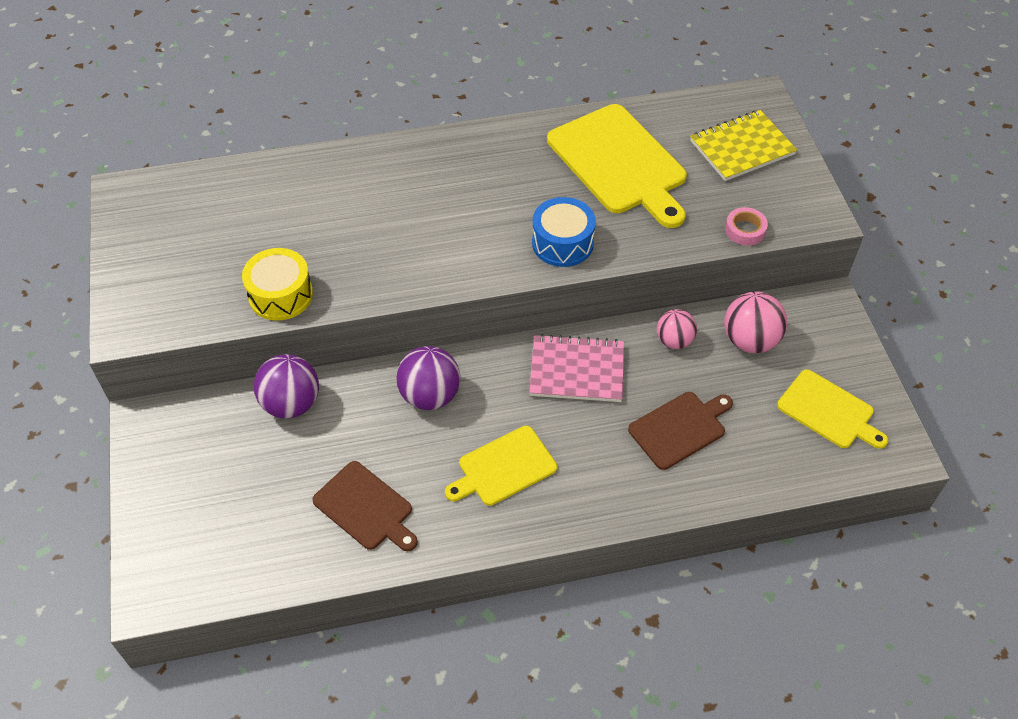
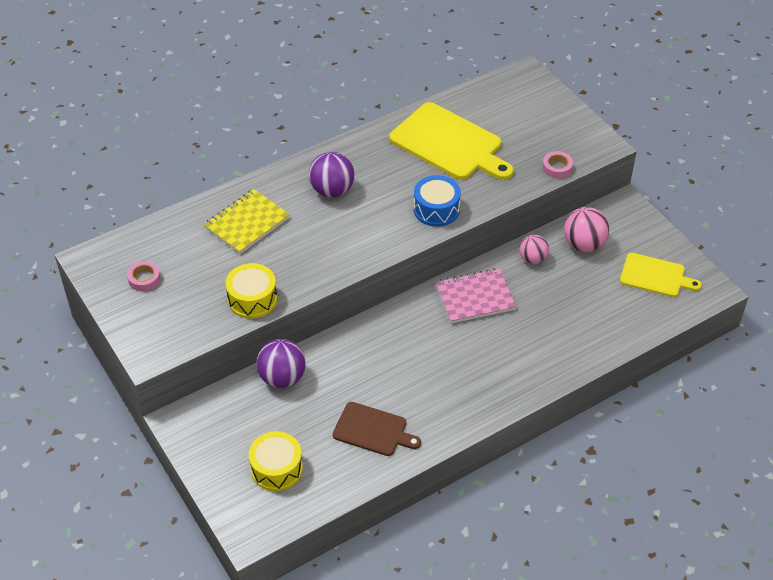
camera: 20 degrees left, 5 degrees down
purple ball [396,346,460,410] -> purple ball moved to [309,152,354,198]
yellow cutting board [445,426,557,506] -> none
brown cutting board [628,392,733,470] -> none
yellow notebook [690,110,797,181] -> yellow notebook moved to [204,189,290,254]
none -> pink tape [127,261,161,291]
none -> yellow drum [249,431,303,491]

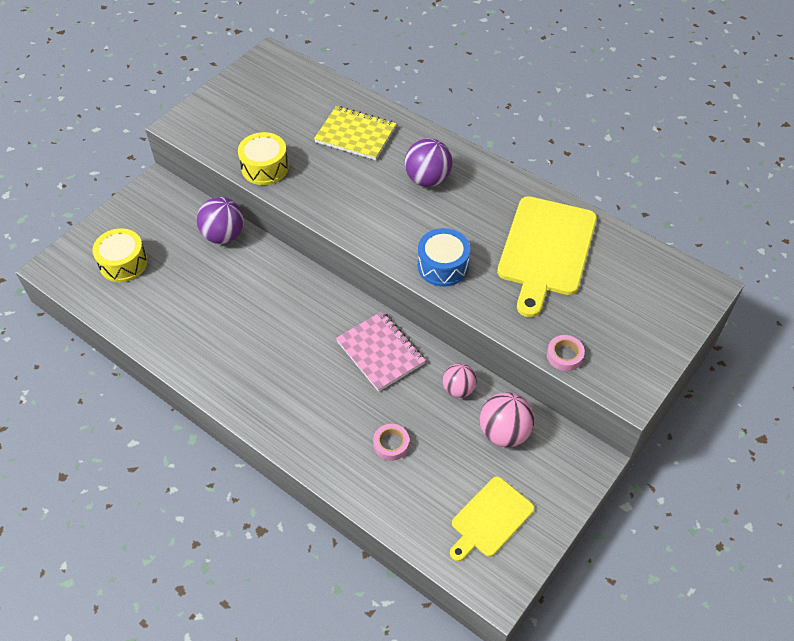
camera: 70 degrees right, 5 degrees up
pink tape [127,261,161,291] -> pink tape moved to [373,424,409,461]
brown cutting board [333,402,421,456] -> none
yellow cutting board [620,253,702,297] -> yellow cutting board turned 45 degrees clockwise [450,476,535,561]

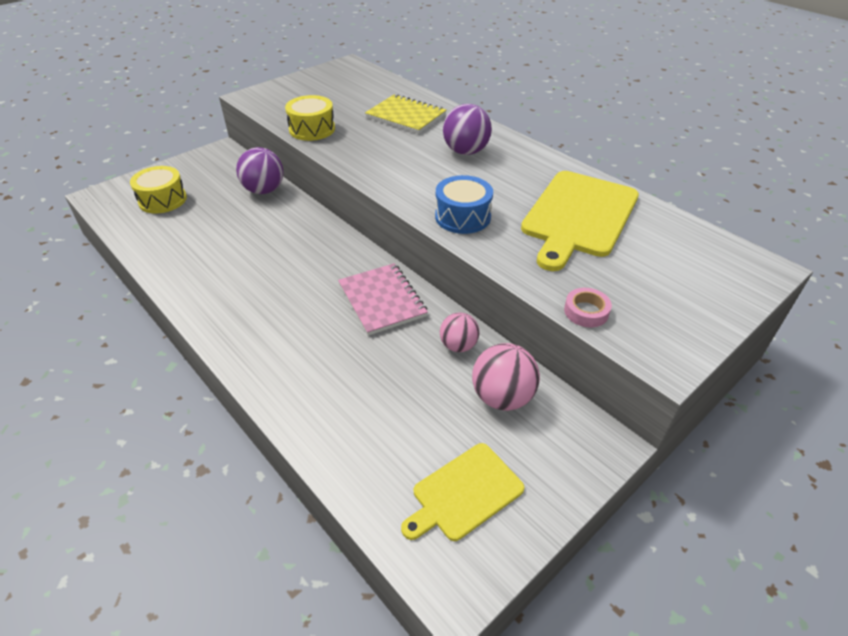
camera: 10 degrees right, 10 degrees down
pink tape [373,424,409,461] -> none

